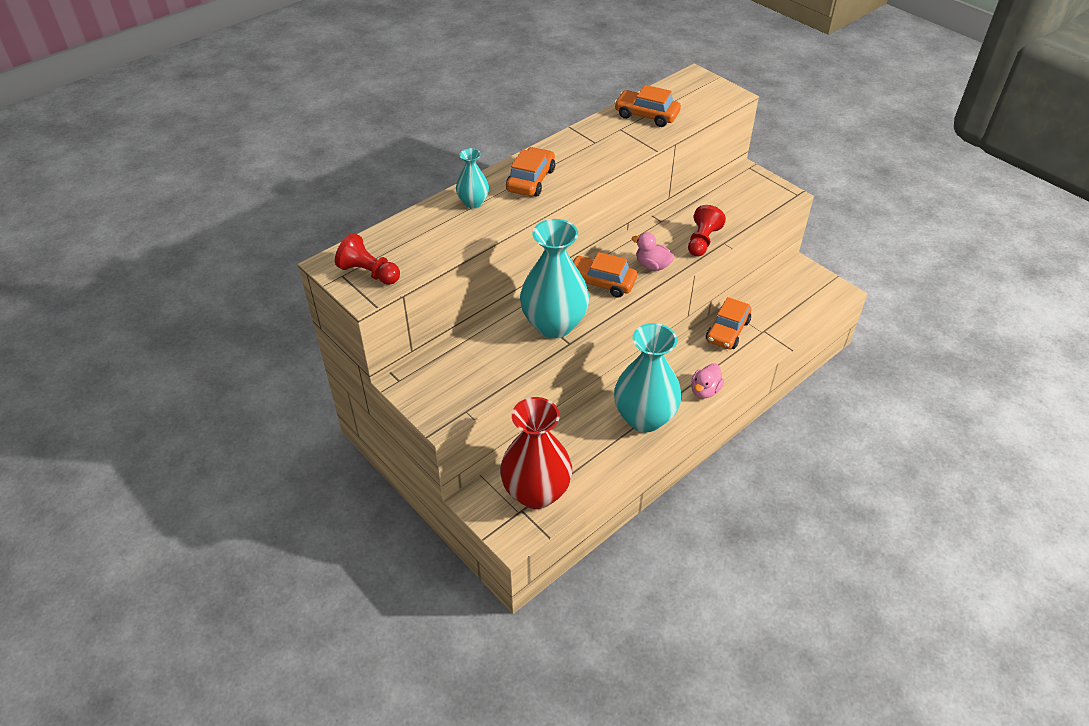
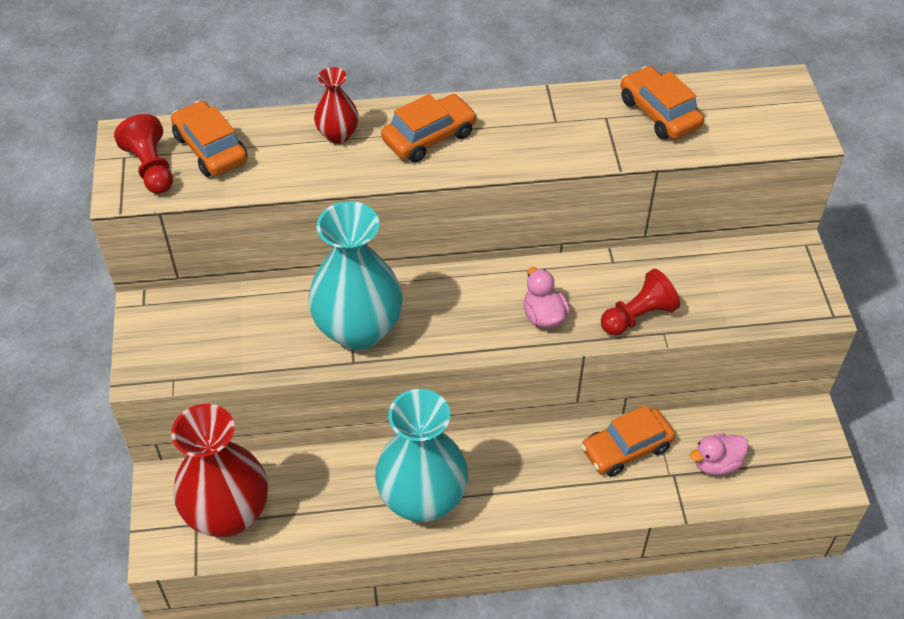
camera: 35 degrees right, 5 degrees up
turquoise vase [456,148,489,209] -> red vase [314,67,359,144]
orange car [572,252,637,298] -> orange car moved to [171,101,248,177]
pink duck [691,364,724,398] -> pink duck moved to [690,433,749,475]

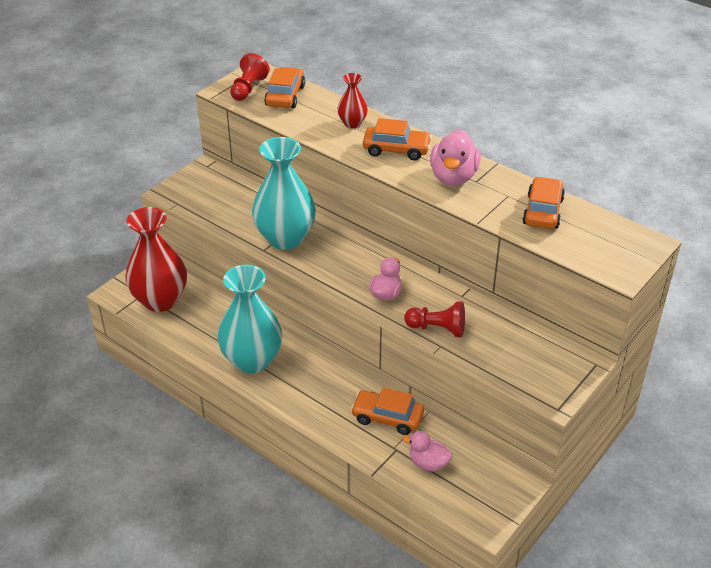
camera: 45 degrees right, 10 degrees down
none -> pink duck [430,129,481,186]

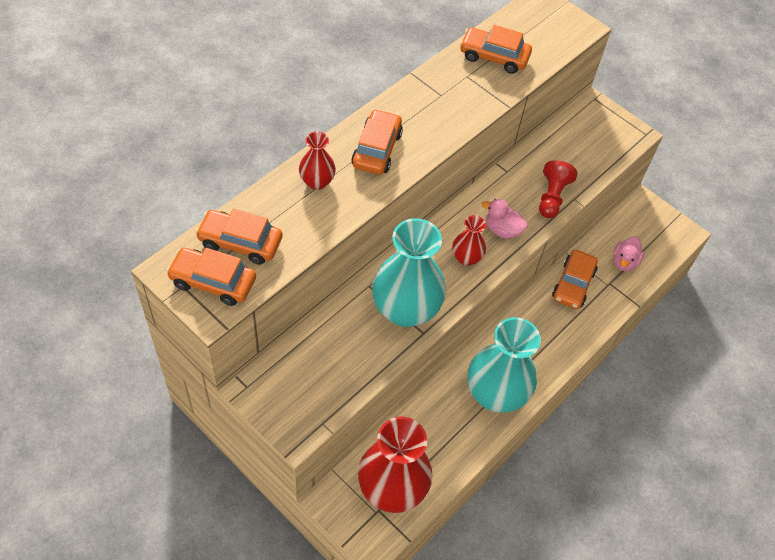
camera: 90 degrees left, 15 degrees up
red pawn [230,53,270,101] -> orange car [166,248,256,306]
pink duck [430,129,481,186] -> none
none -> red vase [452,215,486,266]

